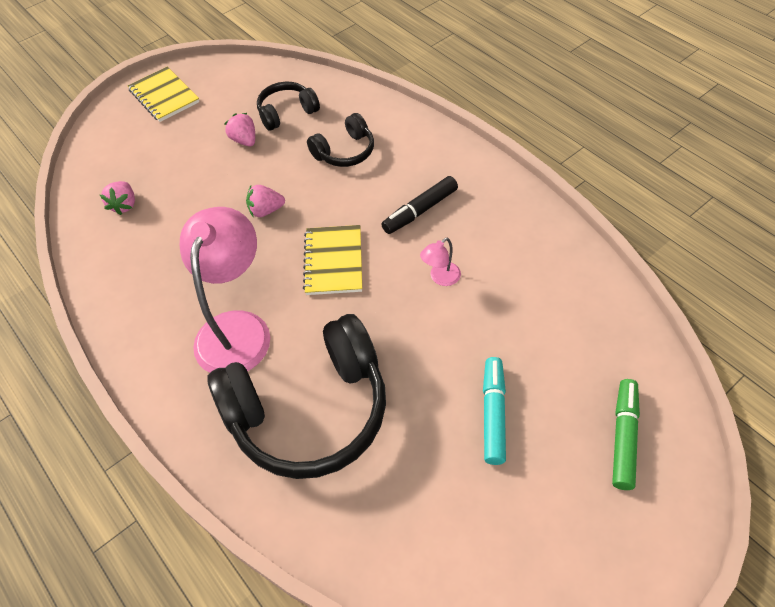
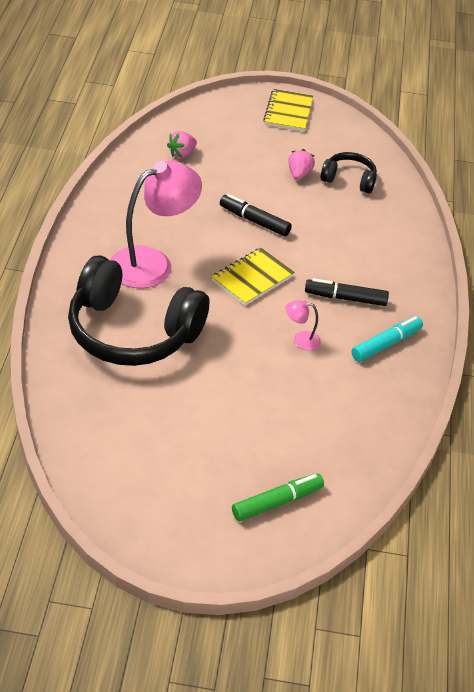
camera: 40 degrees right, 10 degrees down
pink strawberry [246,185,285,217] -> black marker [220,194,292,236]
black headphones [307,113,374,167] -> none
turquoise marker [483,357,506,465] -> turquoise marker moved to [351,316,423,362]

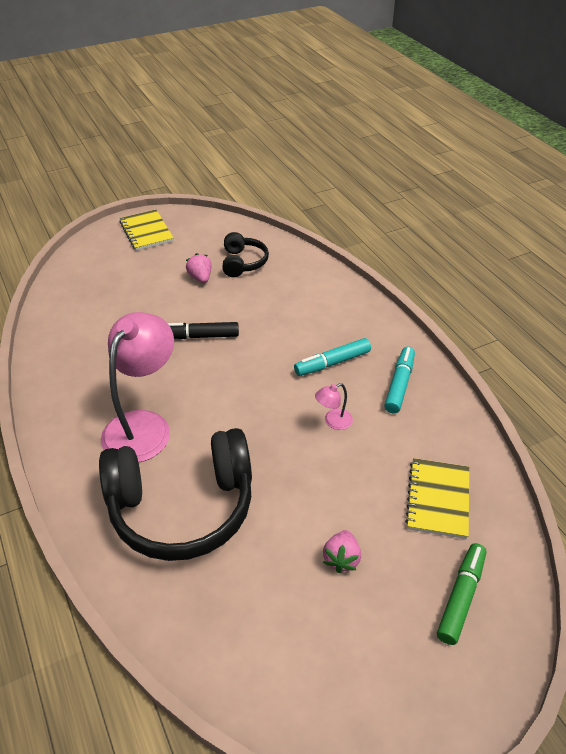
camera: 30 degrees left, 0 degrees up
pink strawberry [167,131,197,158] -> pink strawberry moved to [323,530,361,573]
yellow notebook [211,248,295,306] -> yellow notebook moved to [405,458,469,539]
black marker [305,278,389,306] -> turquoise marker [294,338,371,376]
black headphones [320,152,377,193] -> black headphones turned 105 degrees clockwise [222,232,269,277]

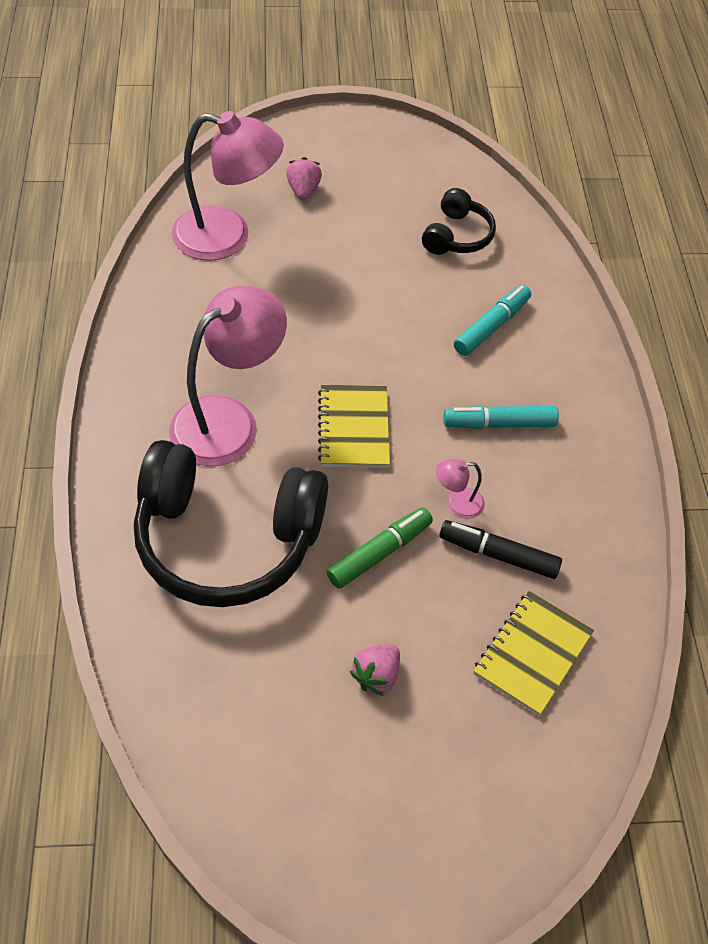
camera: 20 degrees right, 10 degrees up
yellow notebook [119,210,174,251] -> yellow notebook moved to [318,385,390,468]
black marker [168,322,239,339] -> black marker moved to [439,520,562,579]
pink strawberry [186,253,211,283] -> pink strawberry moved to [286,157,322,200]
turquoise marker [384,347,415,414] -> turquoise marker moved to [454,285,531,356]
green marker [437,543,486,645] -> green marker moved to [327,507,433,589]
none -> pink lamp [171,111,284,261]

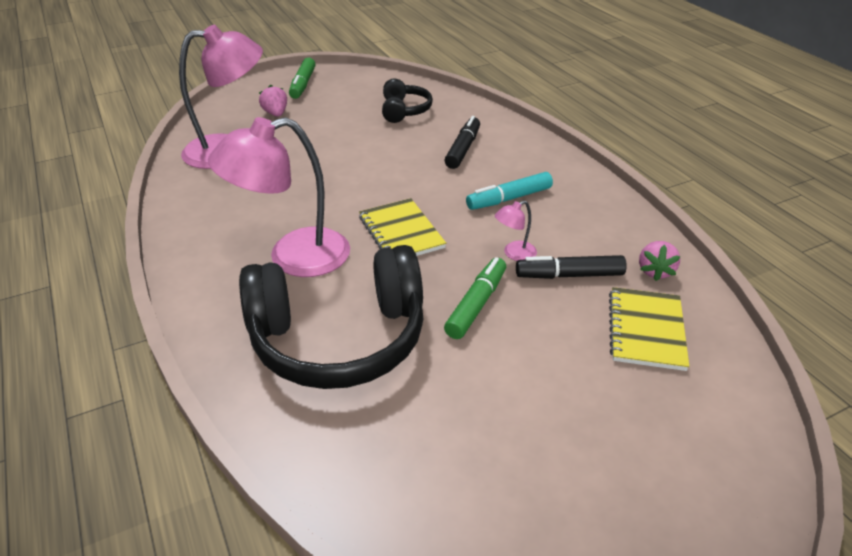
camera: 20 degrees left, 15 degrees down
pink lamp [169,285,287,466] -> pink lamp turned 135 degrees counterclockwise [208,117,350,277]
pink strawberry [349,644,400,696] -> pink strawberry moved to [639,241,681,281]
turquoise marker [454,285,531,356] -> black marker [445,116,480,169]
none -> green marker [289,57,316,99]

